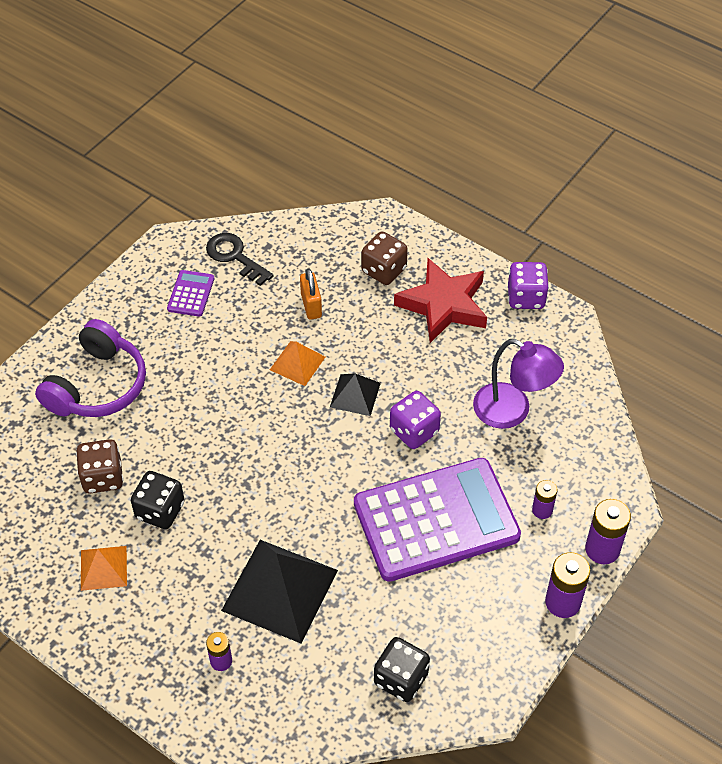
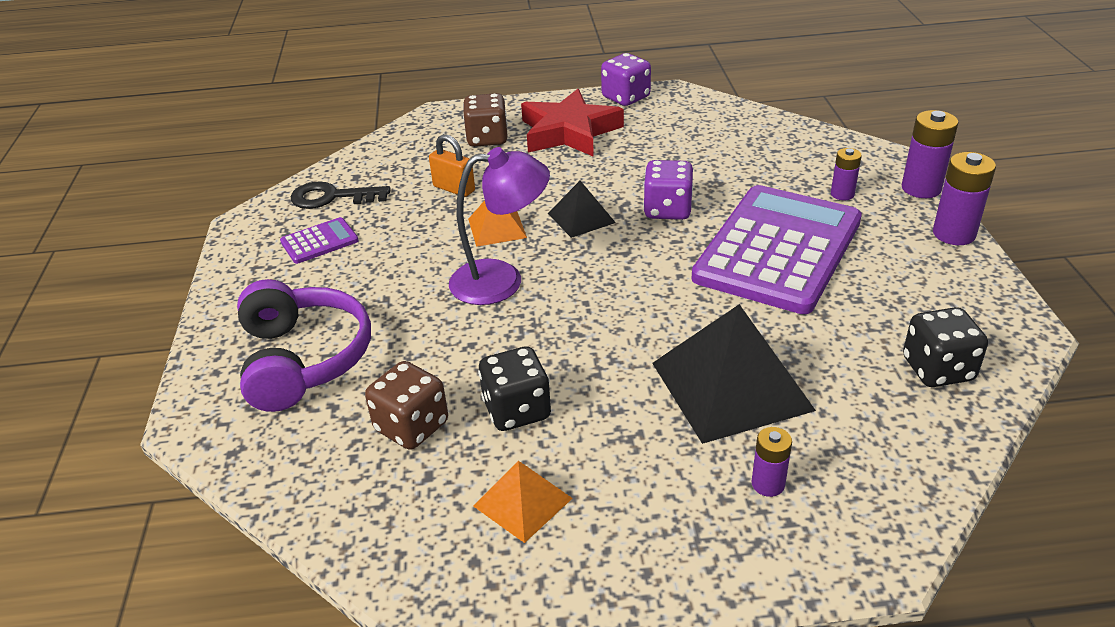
camera: 40 degrees left, 15 degrees down
purple calculator [167,270,214,317] -> purple calculator turned 90 degrees clockwise [280,217,359,264]
purple lamp [473,339,564,429] -> purple lamp moved to [449,147,550,305]

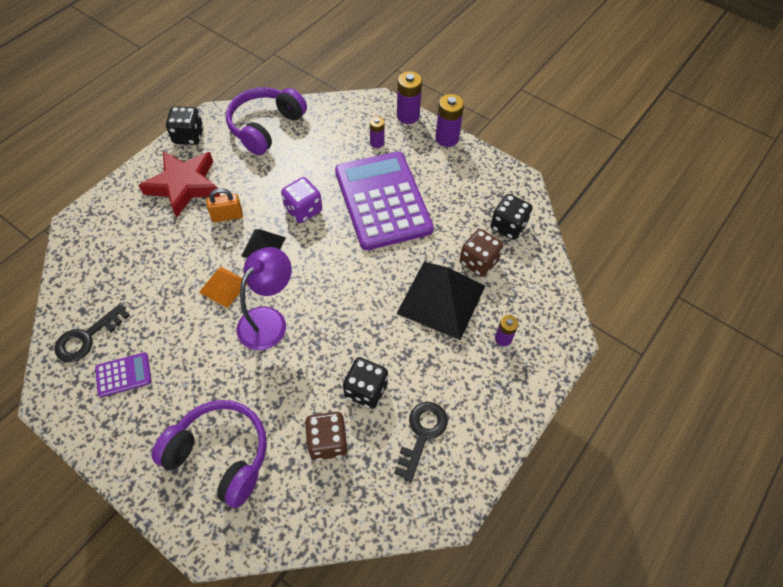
camera: 50 degrees left, 20 degrees up
purple calculator [280,217,359,264] -> purple calculator turned 60 degrees clockwise [95,352,152,397]
orange padlock [429,134,475,197] -> orange padlock moved to [206,188,243,222]
brown dice [463,93,508,147] -> brown dice moved to [460,229,503,277]
orange pyramid [473,461,573,543] -> black key [394,402,448,482]
purple dice [601,53,651,106] -> black dice [166,106,204,145]
none -> purple headphones [226,87,307,155]

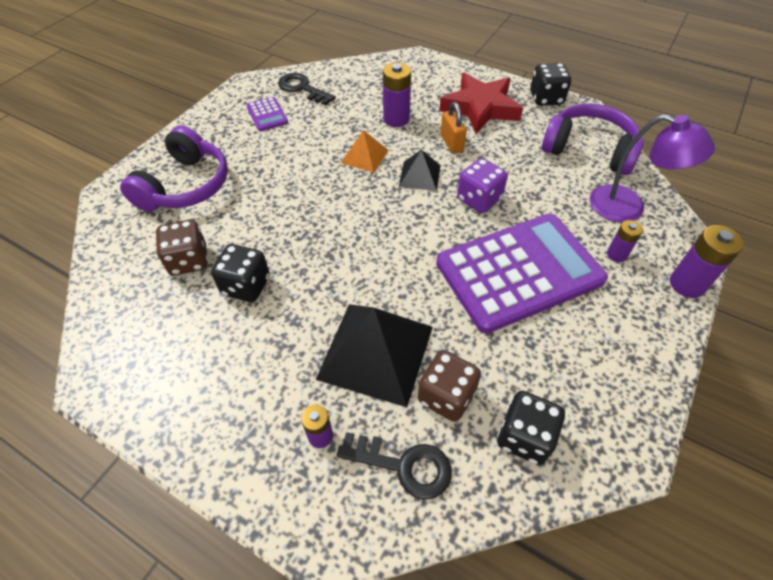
camera: 85 degrees right, 5 degrees down
purple lamp [237,247,292,350] -> purple lamp moved to [590,114,715,223]
black key [394,402,448,482] -> black key moved to [337,432,452,500]
purple battery [436,94,464,147] -> purple battery moved to [383,63,411,127]

